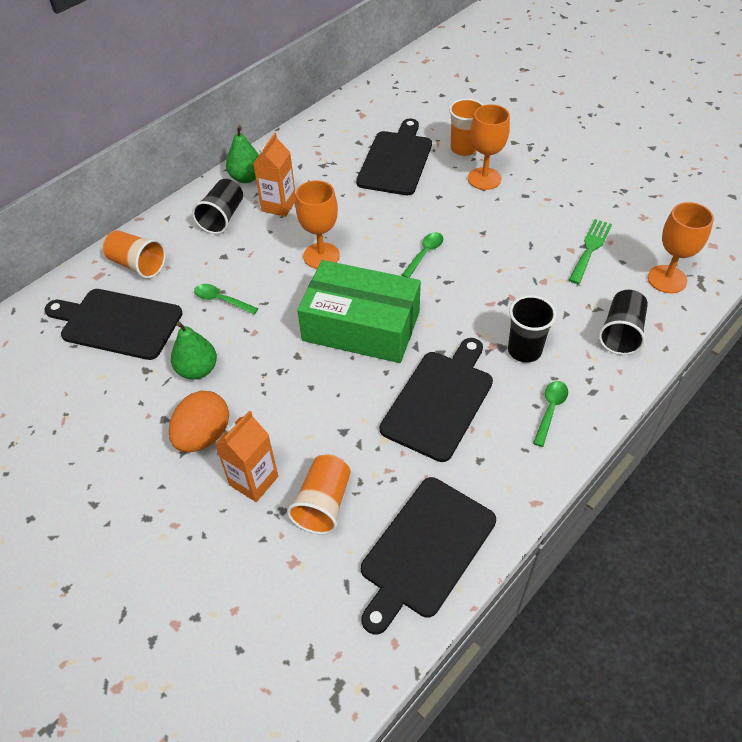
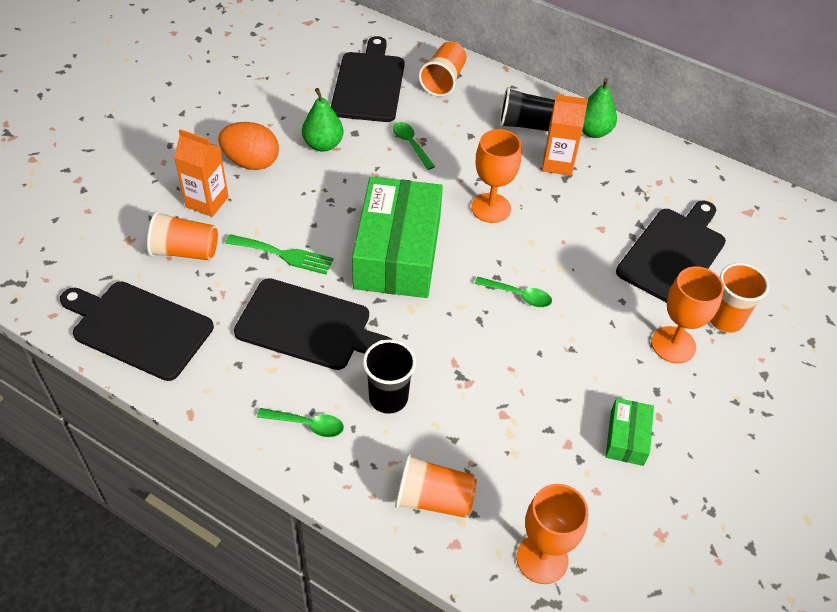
camera: 75 degrees right, 0 degrees up
green spoon [194,284,258,315] -> green spoon turned 45 degrees counterclockwise [393,122,435,170]
black cutting board [356,119,432,195] -> black cutting board turned 60 degrees counterclockwise [616,201,726,303]
green fork [569,219,612,284] -> green fork moved to [225,234,333,275]
black cup [599,290,648,355] -> orange cup [395,453,477,518]
none -> green box [605,398,654,466]

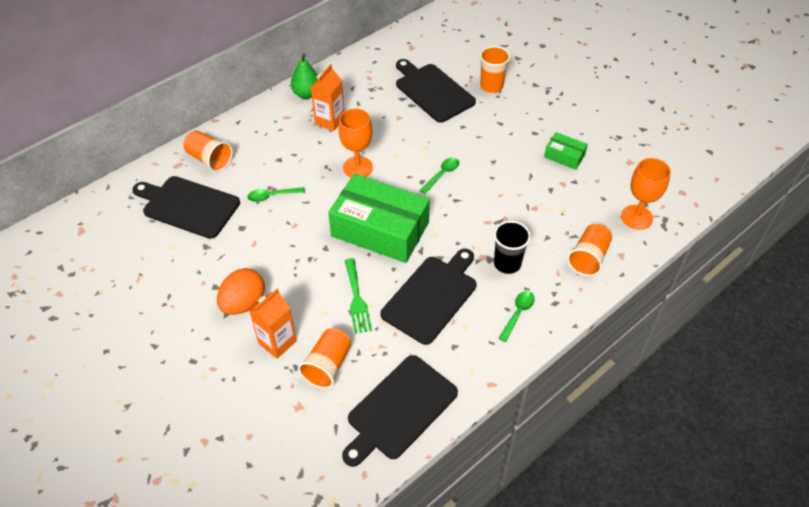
camera: 70 degrees left, 0 degrees up
green fork [225,234,333,275] -> green fork turned 135 degrees clockwise [345,258,372,334]
green pear [302,88,344,152] -> none
black cup [499,87,555,131] -> none
orange goblet [651,266,724,363] -> none

